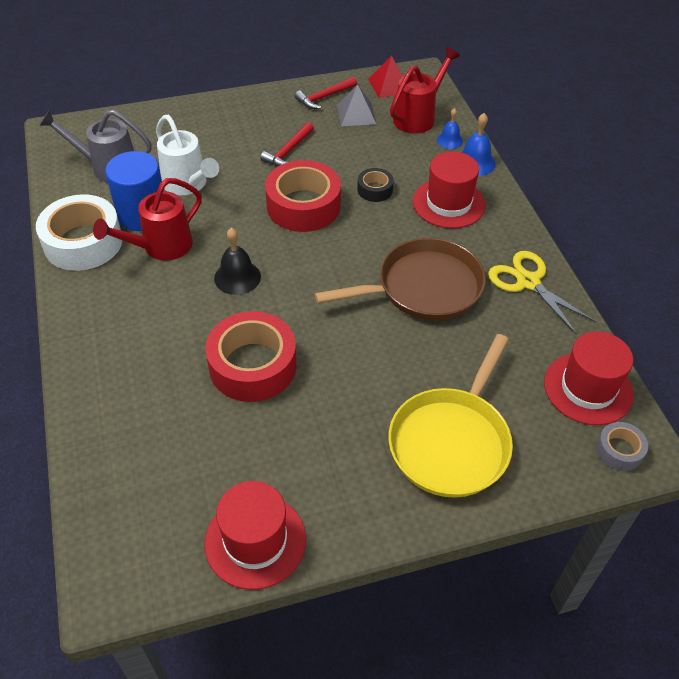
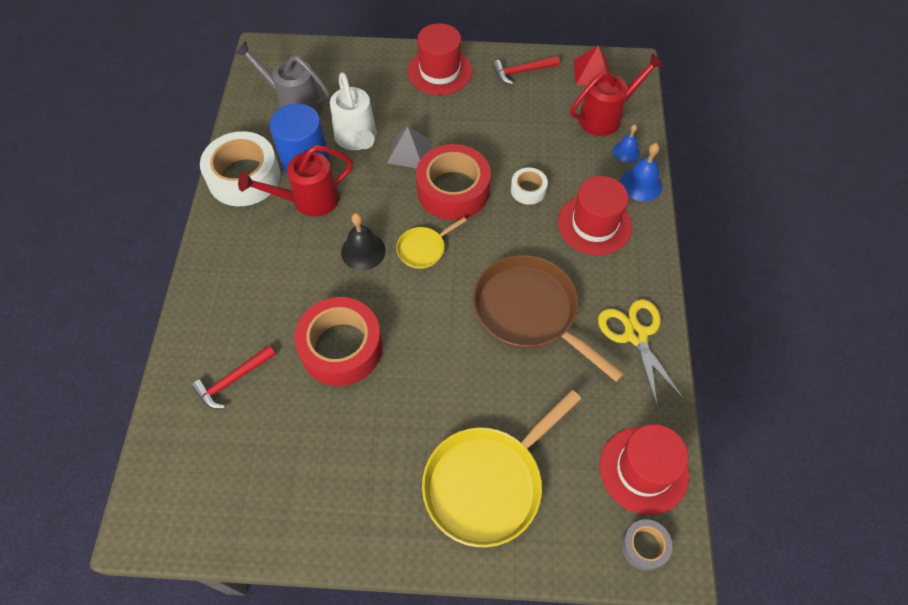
camera: 20 degrees right, 10 degrees up
red hat [204,481,306,590] -> red hat moved to [407,23,472,95]
red hammer [260,122,314,166] -> red hammer moved to [191,345,276,409]
brown pan [314,238,486,321] -> brown pan turned 135 degrees counterclockwise [473,255,625,382]
grey pyramid [337,84,376,126] -> grey pyramid moved to [387,126,432,168]
black tape [357,168,394,202] -> white tape [511,168,548,205]
none -> yellow pan [396,217,467,269]

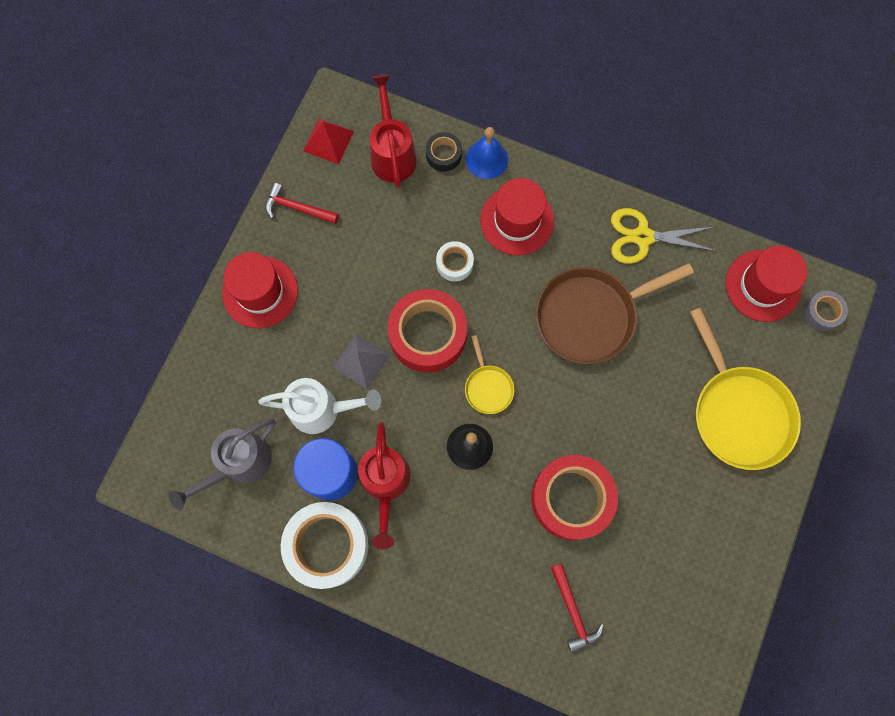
camera: 70 degrees left, 15 degrees up
red hammer [492,56,560,85] -> red hammer turned 105 degrees clockwise [265,183,339,224]
blue bell [613,125,640,163] -> black tape [426,132,462,172]

